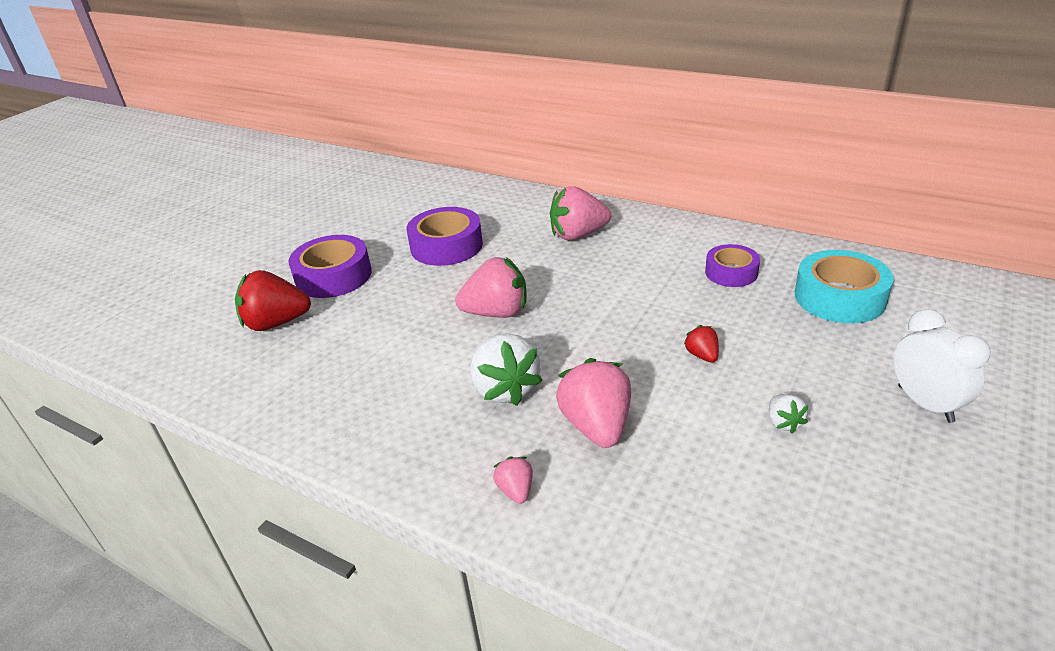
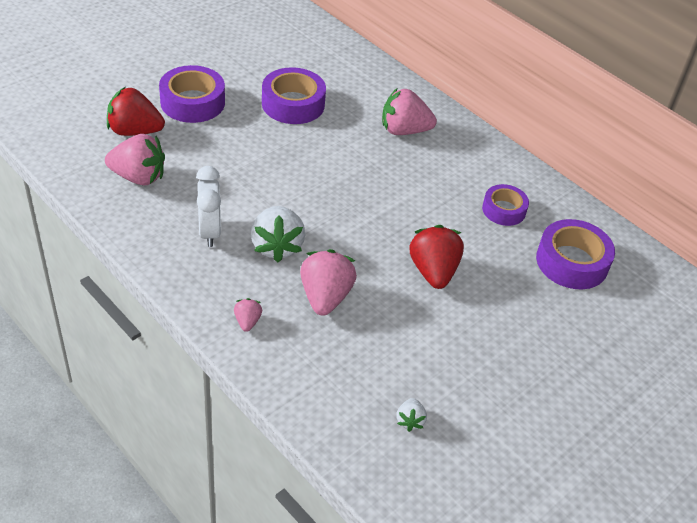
camera: 10 degrees right, 10 degrees up
pink strawberry [455,257,526,318] -> pink strawberry moved to [105,134,165,185]
red strawberry [683,325,719,363] -> red strawberry [410,225,464,289], size x2.03
white strawberry [769,394,808,433] -> white strawberry moved to [396,398,427,432]
turquoise tape [795,250,894,323] -> purple tape [536,219,615,289]
white clock [893,309,991,423] -> white clock moved to [196,166,221,247]

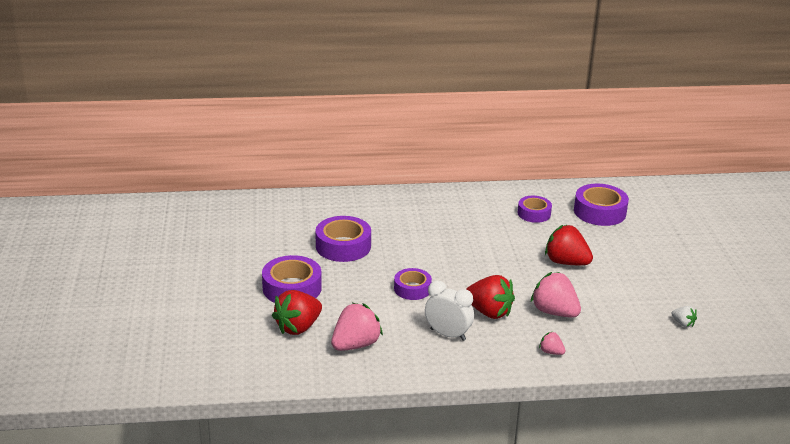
camera: 50 degrees left, 15 degrees down
white strawberry [251,206,305,262] -> red strawberry [467,275,515,319]
pink strawberry [382,88,437,135] -> none
none -> purple tape [394,268,432,300]

